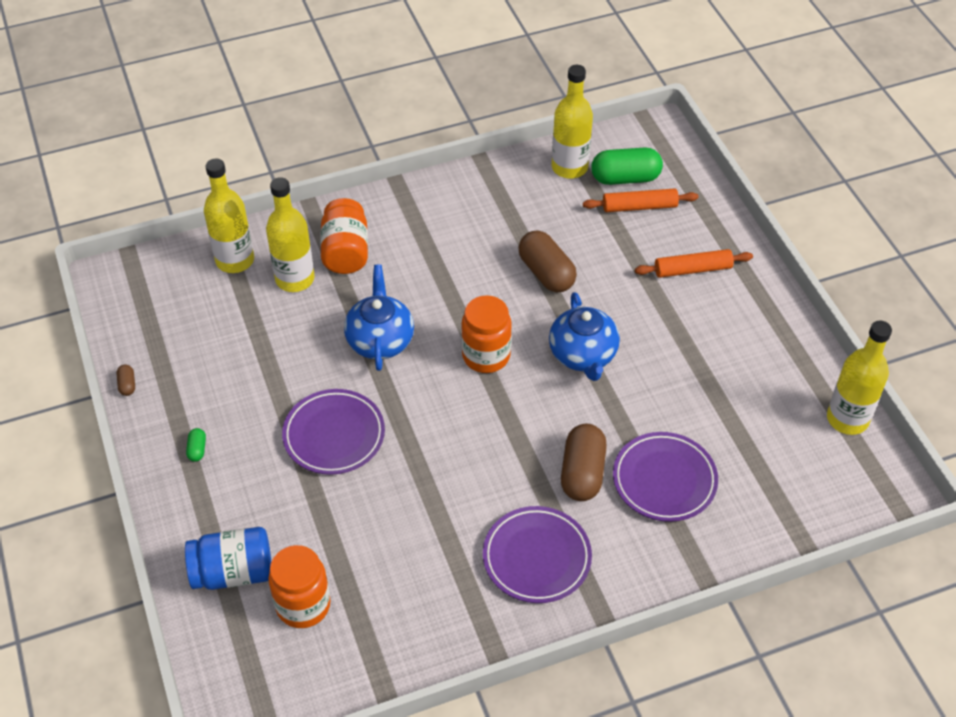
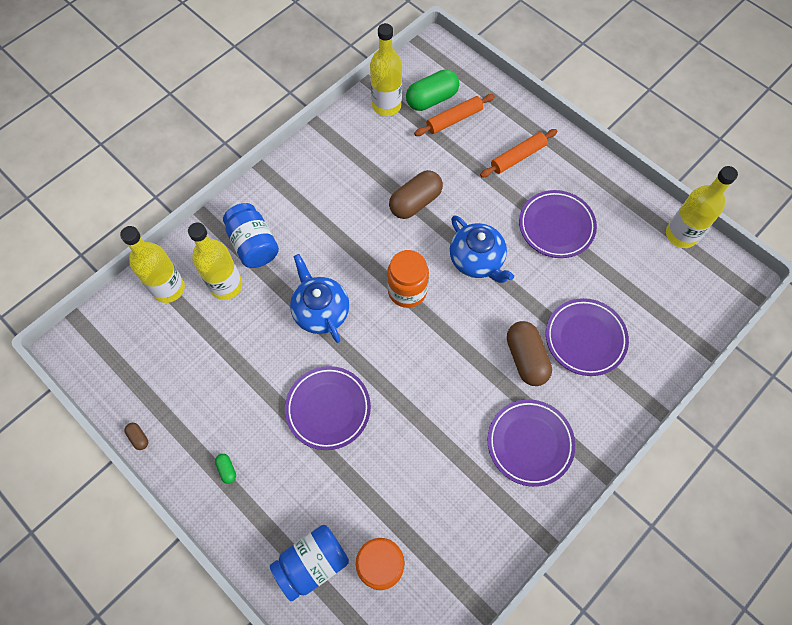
camera: 25 degrees left, 15 degrees up
orange jar [320,198,368,274] -> blue jar [223,203,279,268]
brown capsule [518,230,577,293] -> brown capsule turned 75 degrees counterclockwise [389,170,443,219]
none -> purple plate [519,190,597,258]

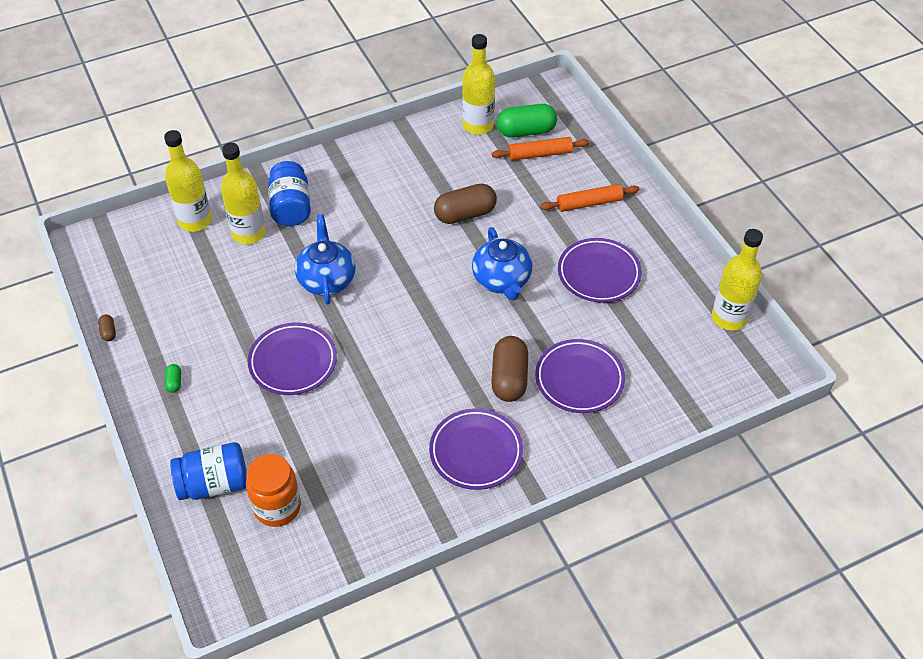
camera: 20 degrees right, 15 degrees down
orange jar [387,250,429,308] -> none

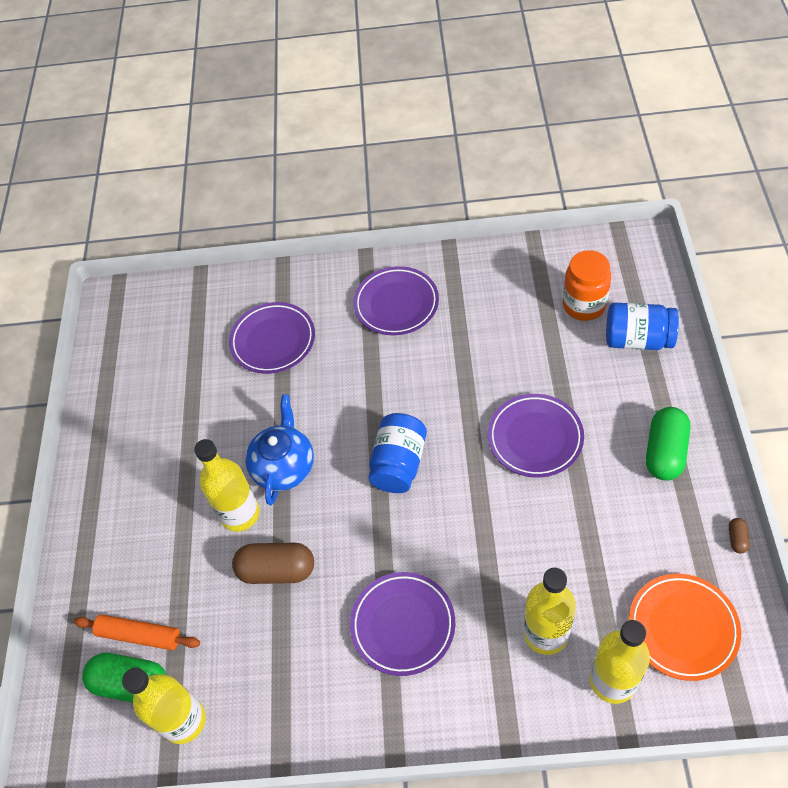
camera: 150 degrees left, 5 degrees up
green capsule [165,364,181,393] -> green capsule [646,407,690,481], size x2.28
blue jar [268,161,311,226] -> blue jar moved to [368,413,427,493]
blue teapot [295,214,355,305] -> none
brown capsule [491,336,528,402] -> none
orange rolling pin [540,184,639,212] -> none
purple plate [558,238,642,303] -> purple plate moved to [350,572,455,676]
yellow bottle [712,229,763,331] -> yellow bottle moved to [194,439,260,532]
none -> orange plate [629,574,741,681]

